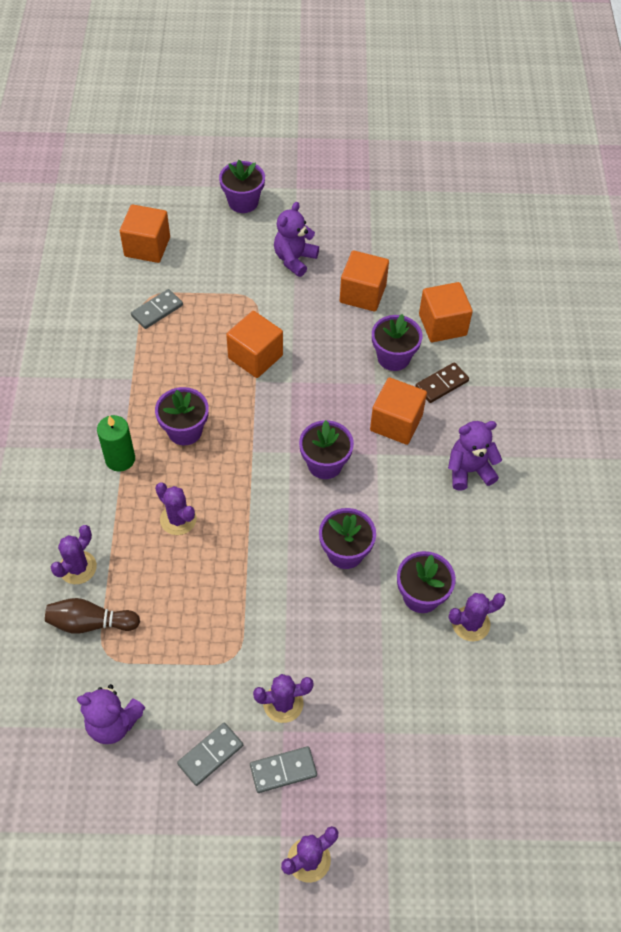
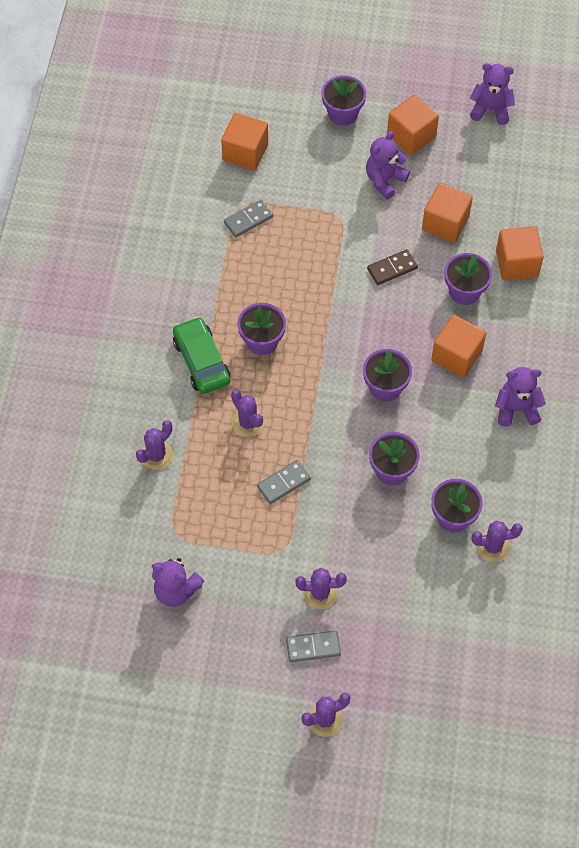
camera: 10 degrees right, 5 degrees up
brown bowling pin [45,598,140,634] -> none
green candle [97,415,135,471] -> green car [173,317,230,394]
grey domino [177,723,243,786] -> grey domino moved to [257,460,311,504]
orange cube [226,311,283,378] -> orange cube moved to [387,95,439,155]
brown domino [415,362,469,403] -> brown domino moved to [367,249,418,285]
none -> purple teddy bear [470,63,515,125]

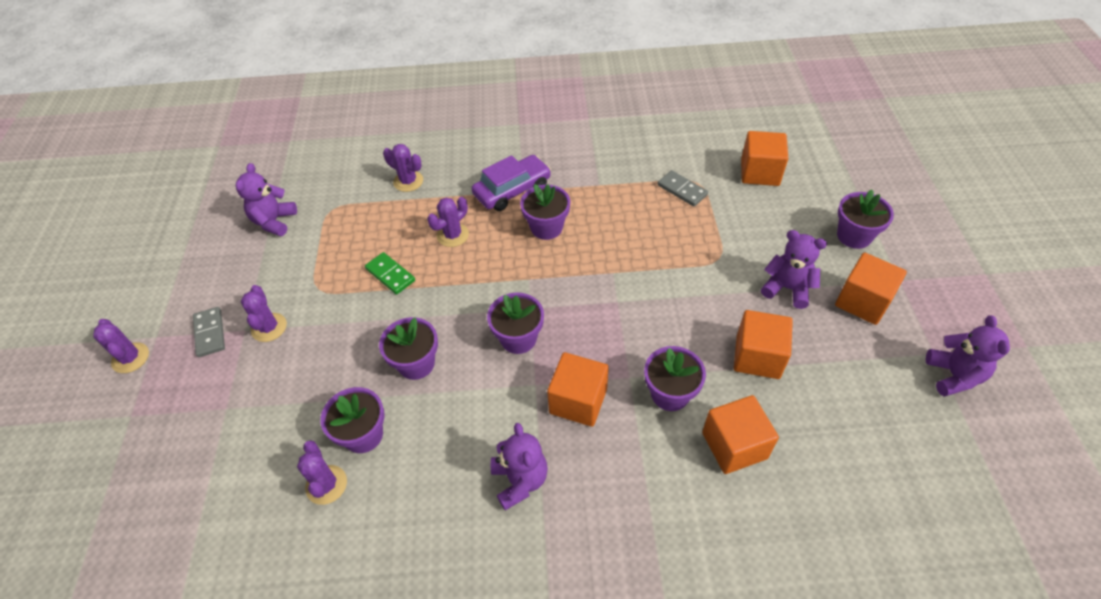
camera: 80 degrees right, 10 degrees down
green car [173,317,230,394] -> purple car [472,155,551,211]
grey domino [257,460,311,504] -> green domino [365,252,415,295]
brown domino [367,249,418,285] -> none

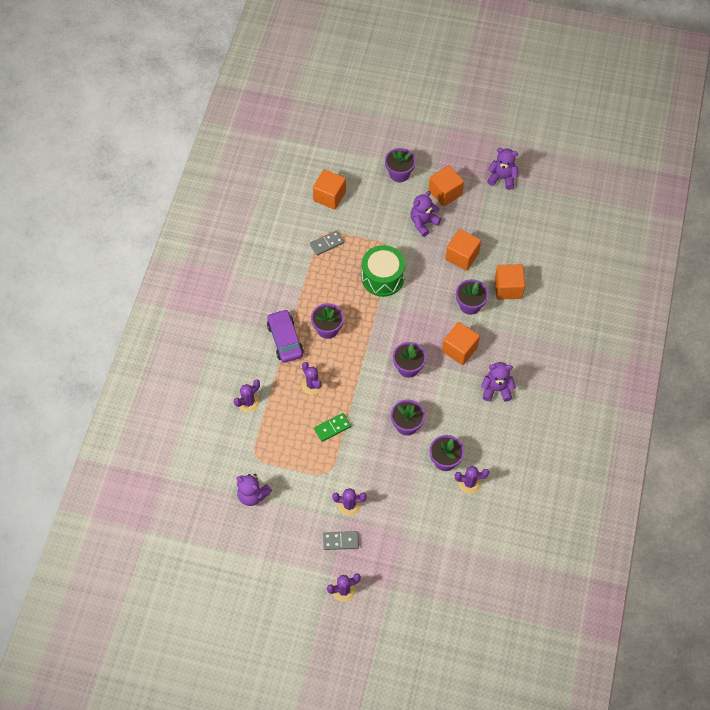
camera: 75 degrees left, 10 degrees up
none -> green drum [362,245,405,297]

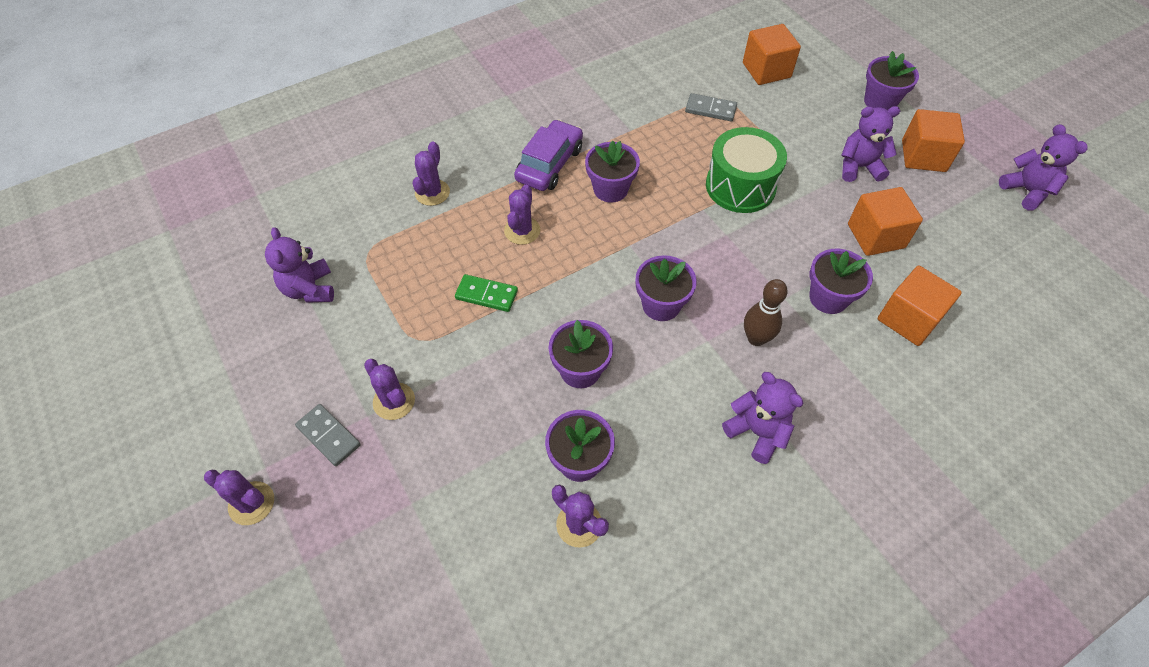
camera: 45 degrees right, 5 degrees down
purple cactus [234,379,260,412] -> purple cactus turned 75 degrees counterclockwise [412,141,450,206]
orange cube [442,322,480,365] -> brown bowling pin [744,279,788,346]

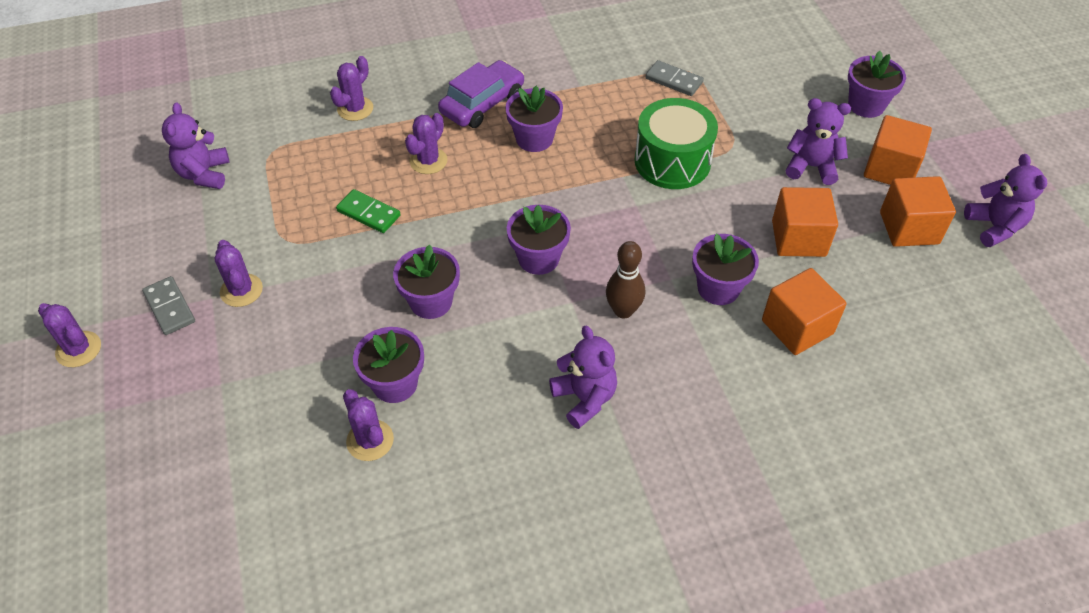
camera: 15 degrees right, 5 degrees down
orange cube [743,24,801,85] -> orange cube moved to [880,176,956,247]

